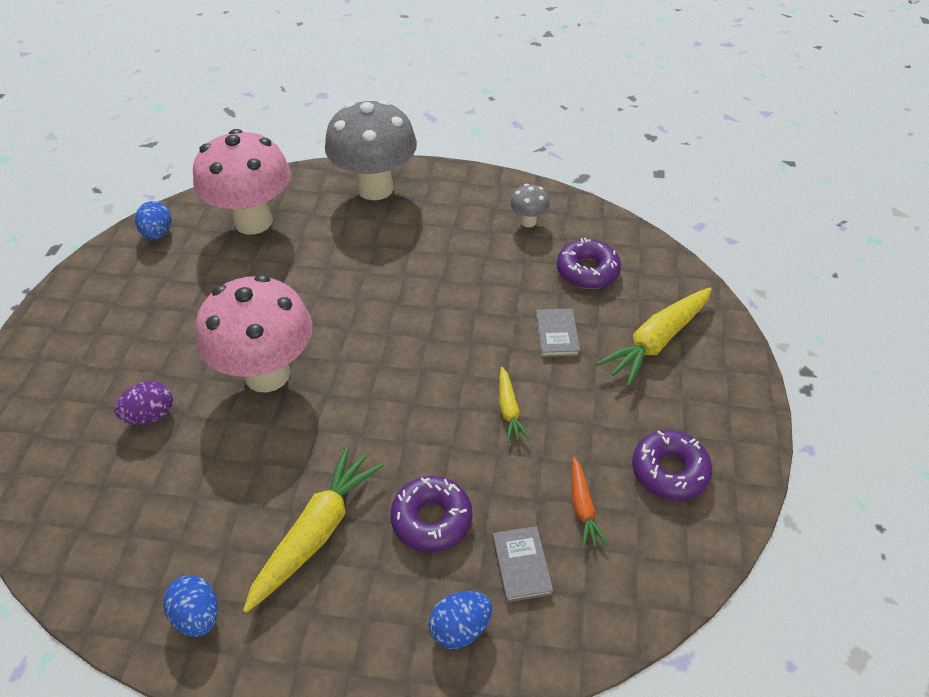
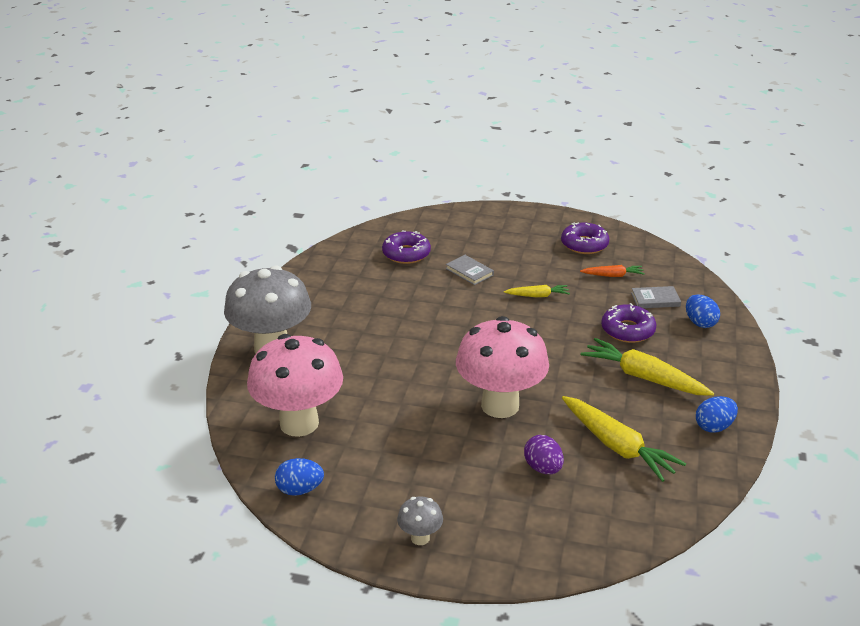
camera: 85 degrees left, 15 degrees down
grey mushroom [510,184,550,227] -> grey mushroom moved to [397,496,443,545]
grey book [536,308,580,357] -> grey book turned 45 degrees clockwise [446,255,494,285]
yellow carrot [596,287,712,387] -> yellow carrot moved to [562,396,686,482]

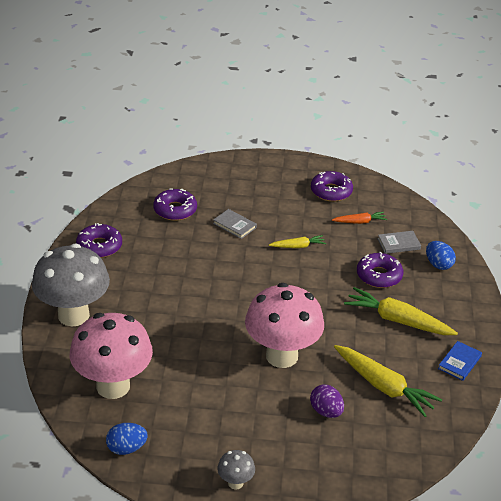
camera: 10 degrees left, 5 degrees up
blue egg [696,396,738,433] -> blue book [438,341,482,381]
none -> purple donut [76,223,122,258]

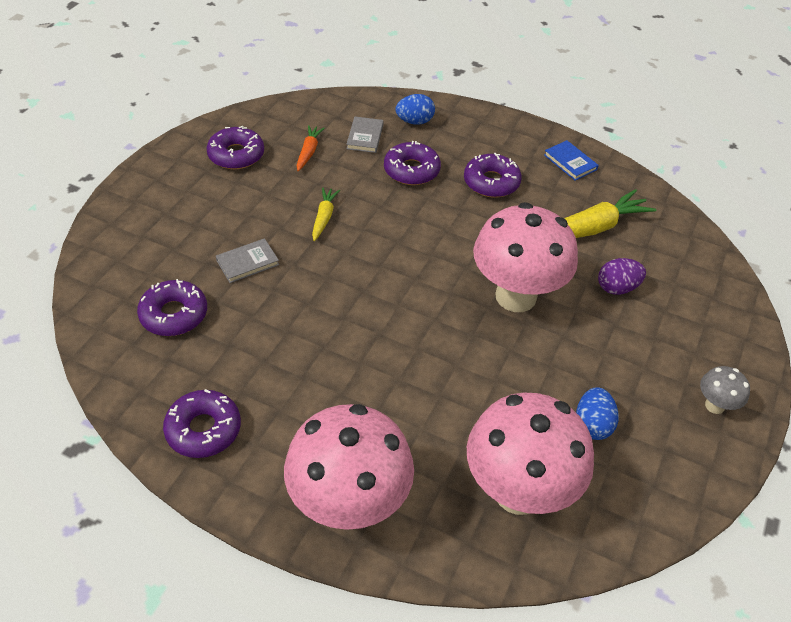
camera: 70 degrees left, 10 degrees up
grey mushroom [32,244,110,327] -> pink mushroom [284,404,414,530]
blue egg [106,423,148,455] -> blue egg moved to [576,387,618,440]
yellow carrot [344,287,458,335] -> purple donut [464,153,522,198]

